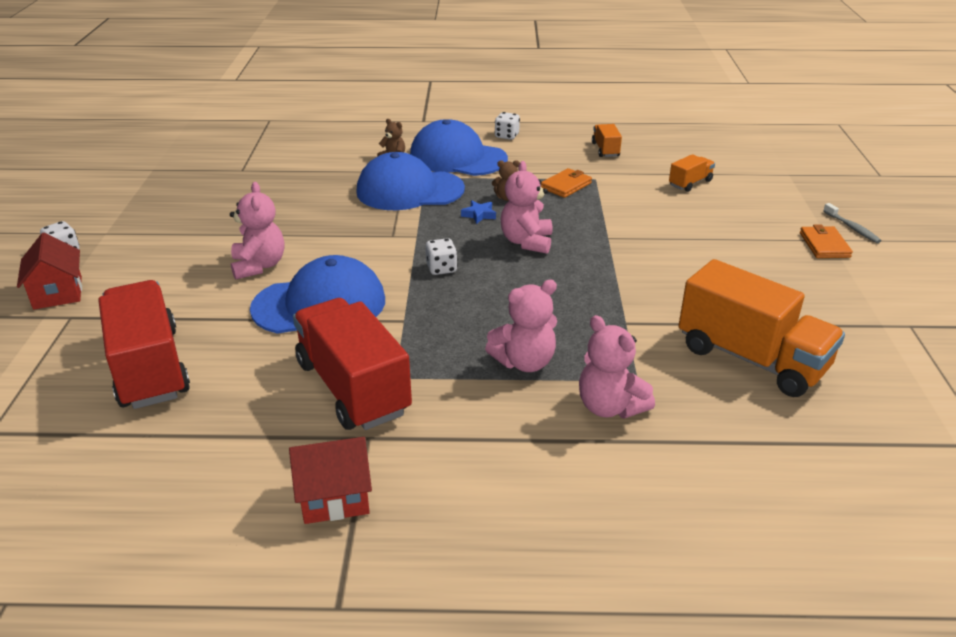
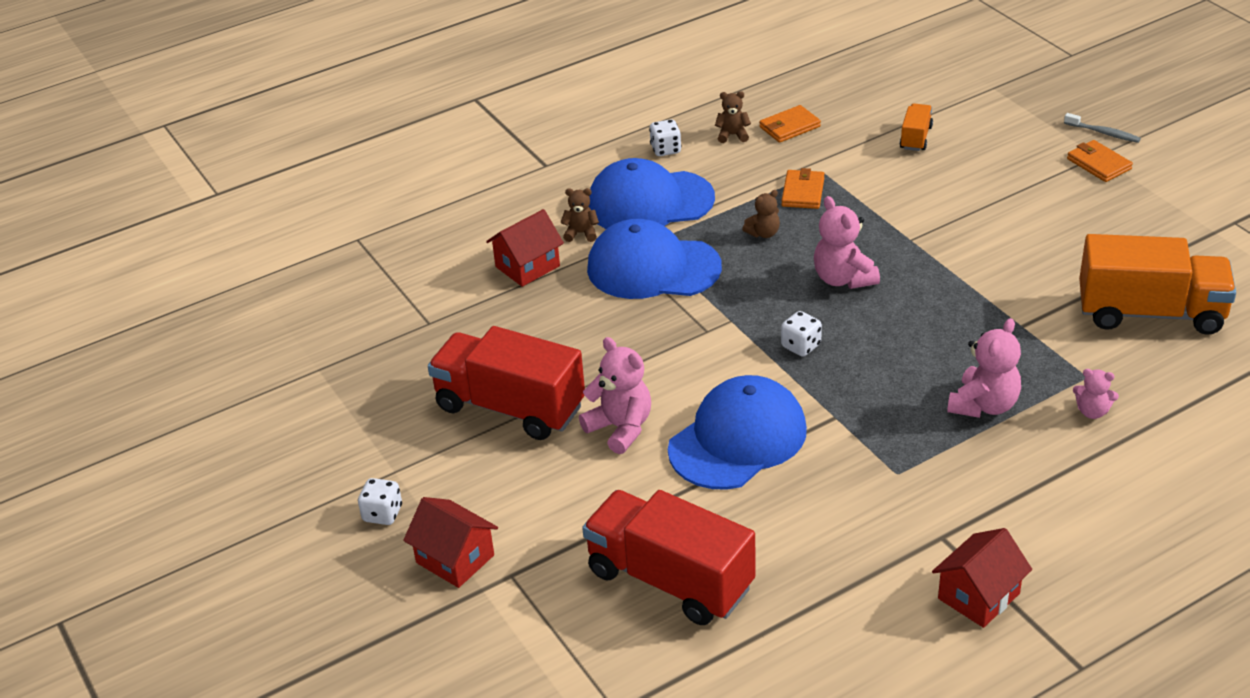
camera: 30 degrees left, 5 degrees up
red truck [293,298,412,430] -> red truck moved to [428,326,585,440]
blue cap [357,152,465,210] -> blue cap turned 45 degrees clockwise [587,219,722,299]
blue star [461,200,496,224] -> none
pink teddy bear [579,315,655,418] -> pink teddy bear [1073,369,1119,419], size x0.58
orange truck [592,124,622,157] -> orange wallet [759,105,821,143]
none -> red house [486,209,564,287]
none -> brown teddy bear [715,91,751,143]

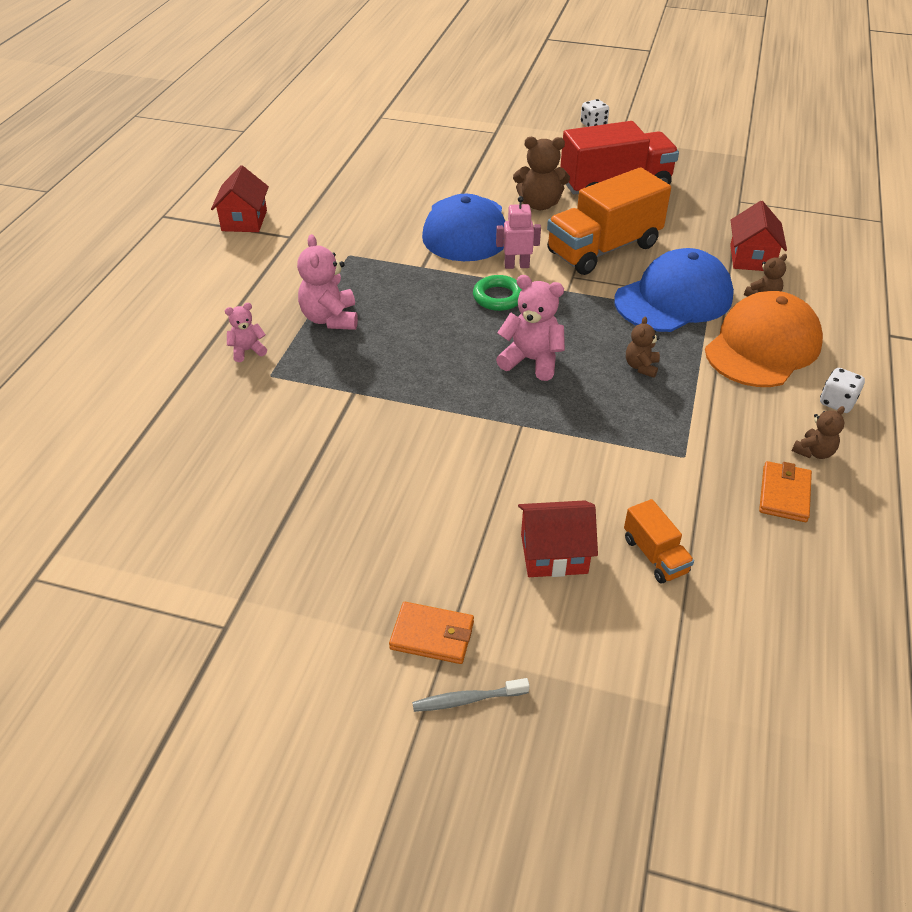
camera: 135 degrees right, 5 degrees up
red house [403,497,498,588] -> red house moved to [518,500,598,577]
pink teddy bear [579,337,651,454] -> brown teddy bear [513,137,570,210]
red truck [582,490,756,625] -> none
blue cap [589,158,715,229] -> orange cap [705,291,823,387]
orange wallet [781,168,824,209] -> none
white dice [781,311,822,357] -> green ring [473,275,522,311]
orange truck [1079,234,1236,335] -> orange truck moved to [547,167,671,275]
none -> pink robot [496,196,541,269]

